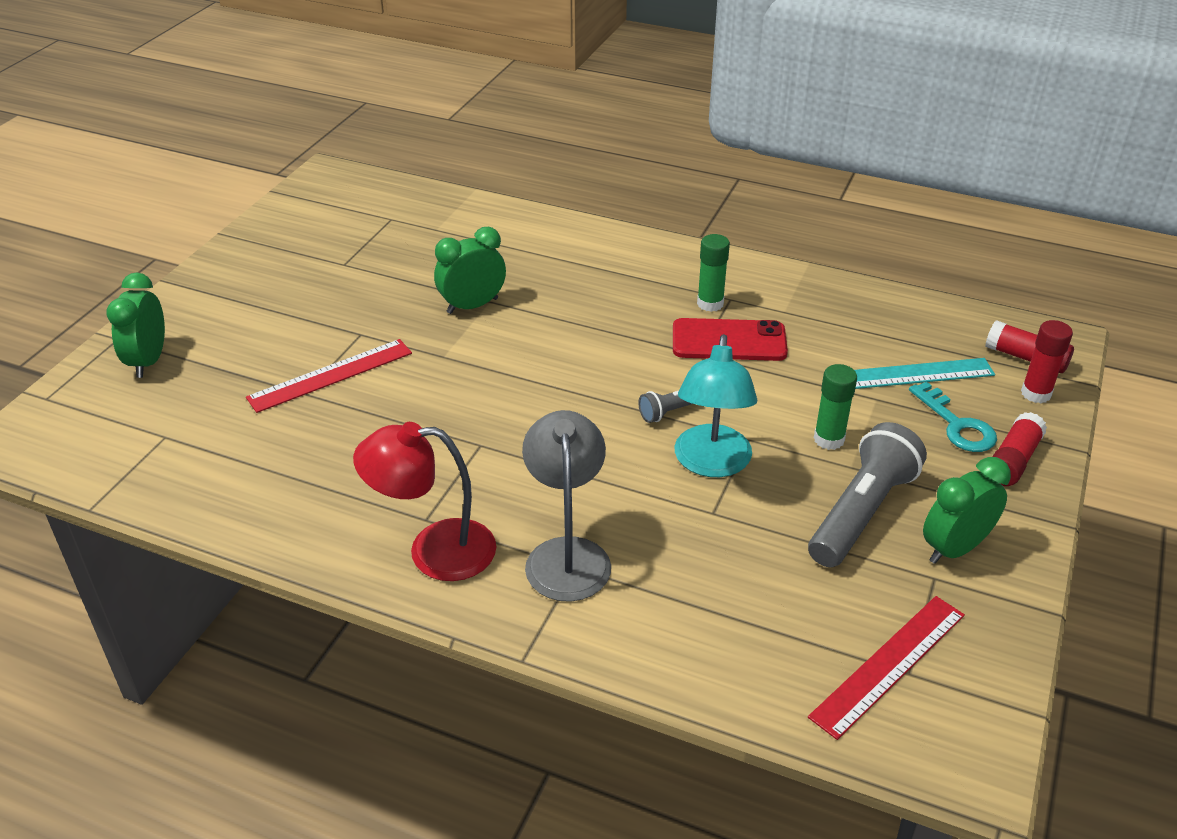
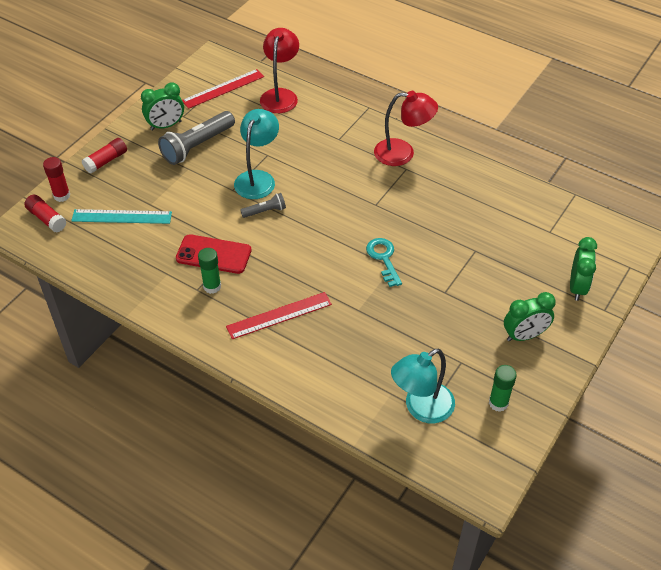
camera: 170 degrees left, 10 degrees up
red ruler [246,339,412,413] -> red ruler moved to [226,292,332,339]
green clock [434,227,506,314] -> green clock moved to [504,292,556,342]
grey lamp [522,410,611,602] -> none
green glue stick [814,364,857,450] -> green glue stick moved to [489,365,517,412]
turquoise key [909,382,997,452] -> turquoise key moved to [366,238,402,287]
none -> red lamp [260,28,299,113]
none -> turquoise lamp [391,348,455,423]

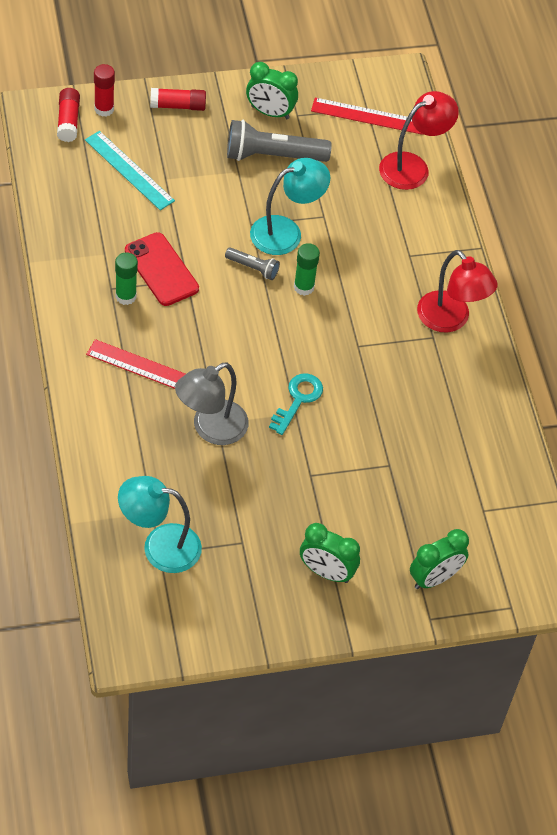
camera: 40 degrees right, 5 degrees up
green glue stick [489,365,517,412] -> green glue stick moved to [294,243,320,296]
none -> grey lamp [175,362,249,445]

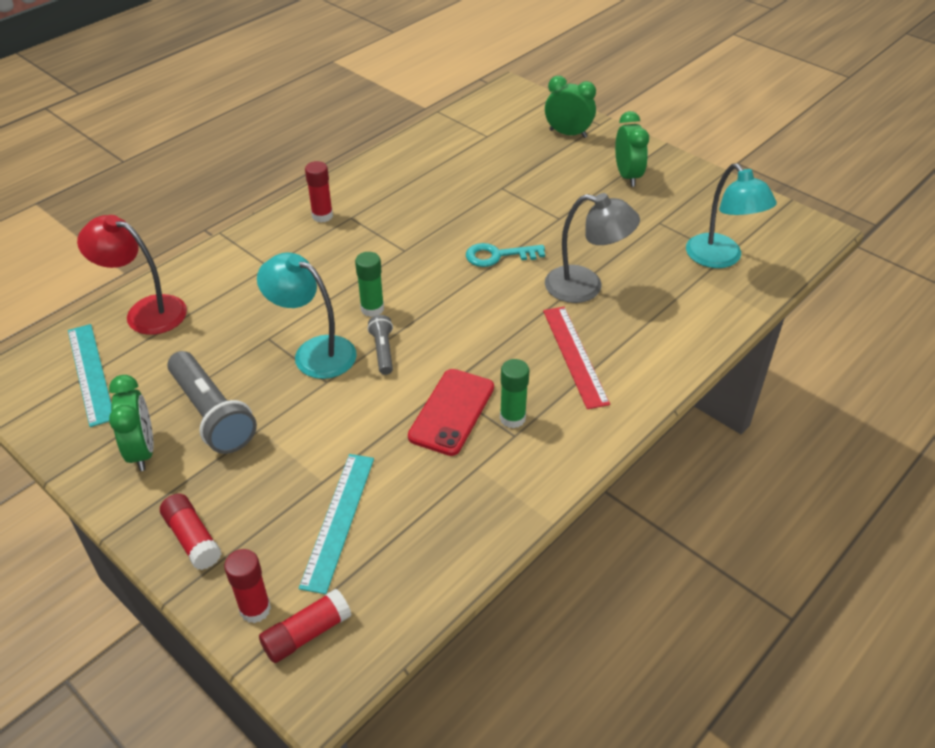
camera: 120 degrees left, 10 degrees down
red ruler [311,98,423,135] -> turquoise ruler [68,324,111,427]
red lamp [417,250,498,332] -> red glue stick [305,161,333,223]

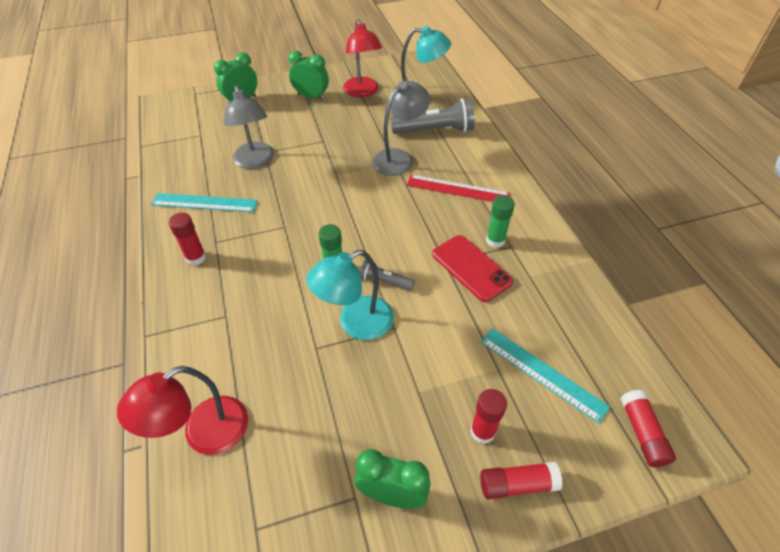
camera: 60 degrees left, 5 degrees up
turquoise ruler [68,324,111,427] -> turquoise ruler moved to [151,193,258,212]
grey flashlight [167,351,257,454] -> grey flashlight moved to [391,98,475,134]
red glue stick [224,549,271,623] -> red glue stick moved to [470,389,507,444]
turquoise key [466,243,545,267] -> none
none -> grey lamp [224,85,274,169]
none -> red lamp [343,20,382,98]

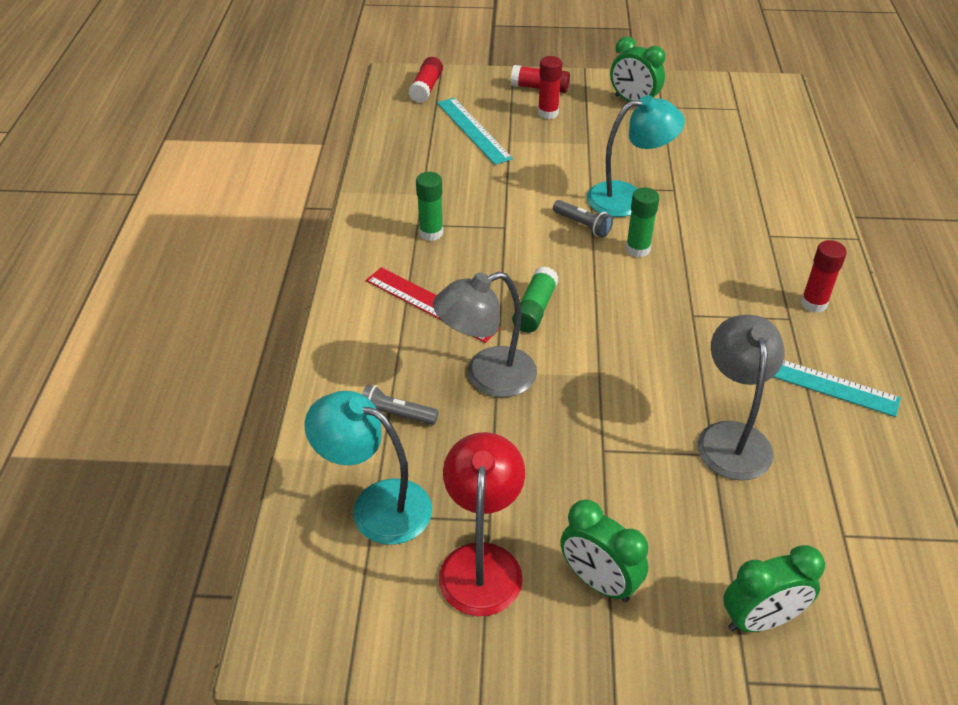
camera: 160 degrees left, 5 degrees down
red lamp [117,366,248,455] -> none
grey flashlight [391,98,475,134] -> grey flashlight [362,385,439,425], size x0.51
red phone [432,235,513,302] -> none
none -> green glue stick [512,266,559,333]

